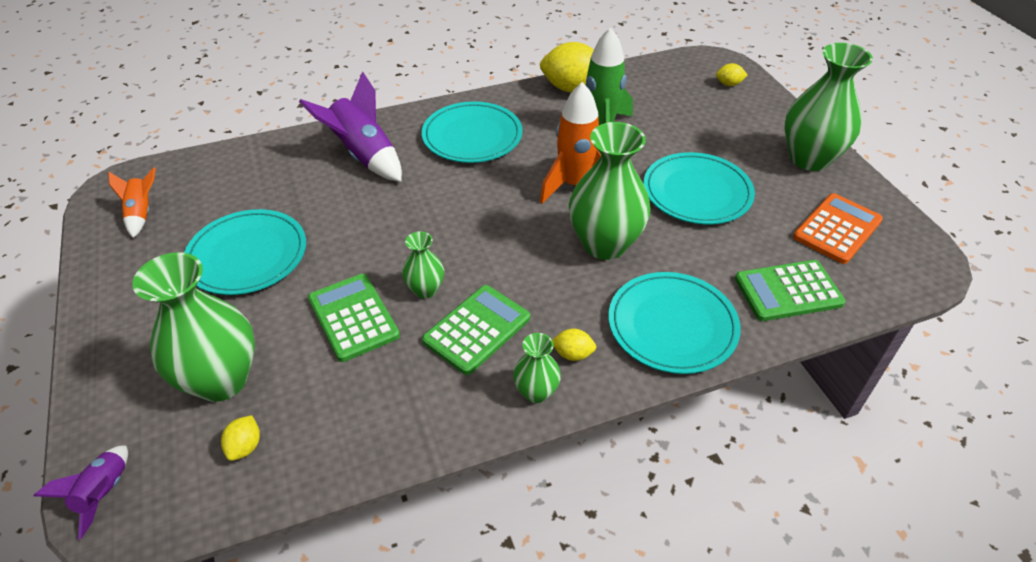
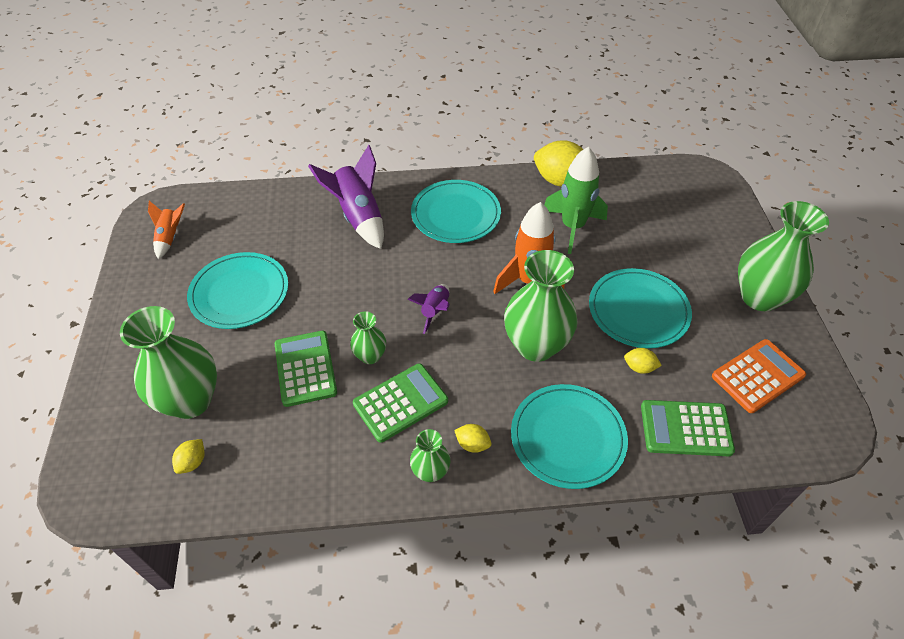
camera: 15 degrees right, 5 degrees up
purple rocket [34,445,128,540] -> purple rocket moved to [407,284,450,334]
yellow lemon [716,63,748,86] -> yellow lemon moved to [624,348,662,374]

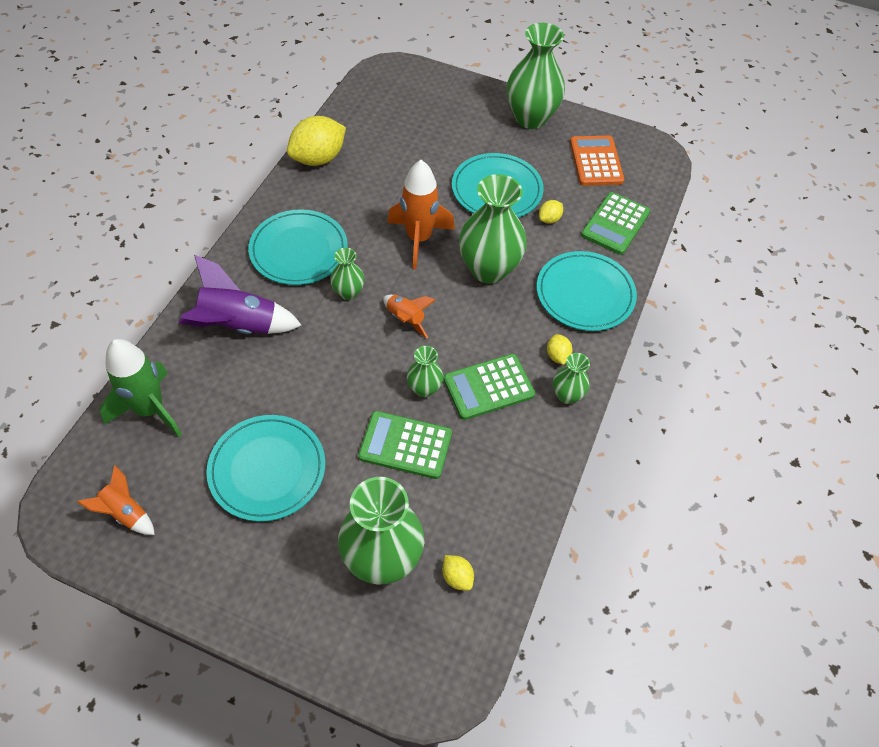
camera: 65 degrees left, 5 degrees up
green calculator [353,364,448,442] -> green calculator turned 105 degrees counterclockwise [444,354,535,420]
purple rocket [407,284,450,334] -> orange rocket [383,295,436,339]
yellow lemon [454,424,491,453] -> yellow lemon turned 60 degrees counterclockwise [547,334,572,365]
green rocket [544,147,608,254] -> green rocket moved to [100,339,182,437]
none -> green vase [330,248,365,300]

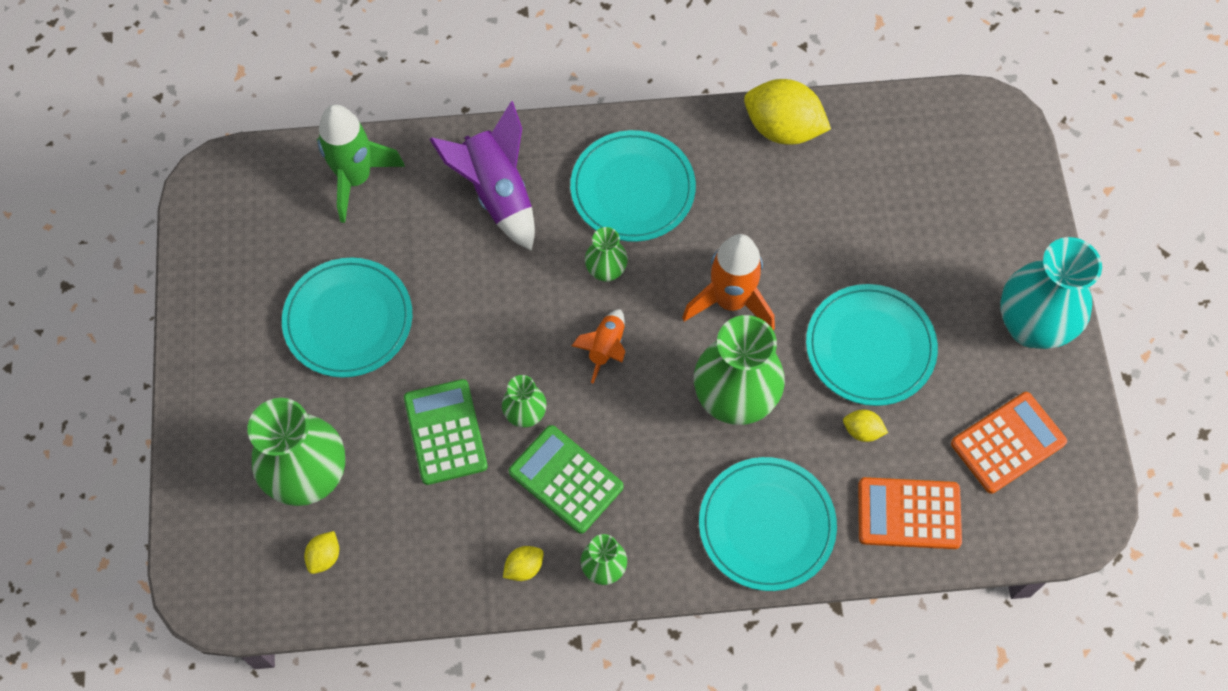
camera: 65 degrees right, 10 degrees up
orange rocket [77,465,155,535] -> none
green vase [506,23,565,129] -> turquoise vase [1000,237,1102,349]
yellow lemon [547,334,572,365] -> yellow lemon moved to [503,546,544,581]
green calculator [581,192,650,255] -> orange calculator [858,477,962,549]

